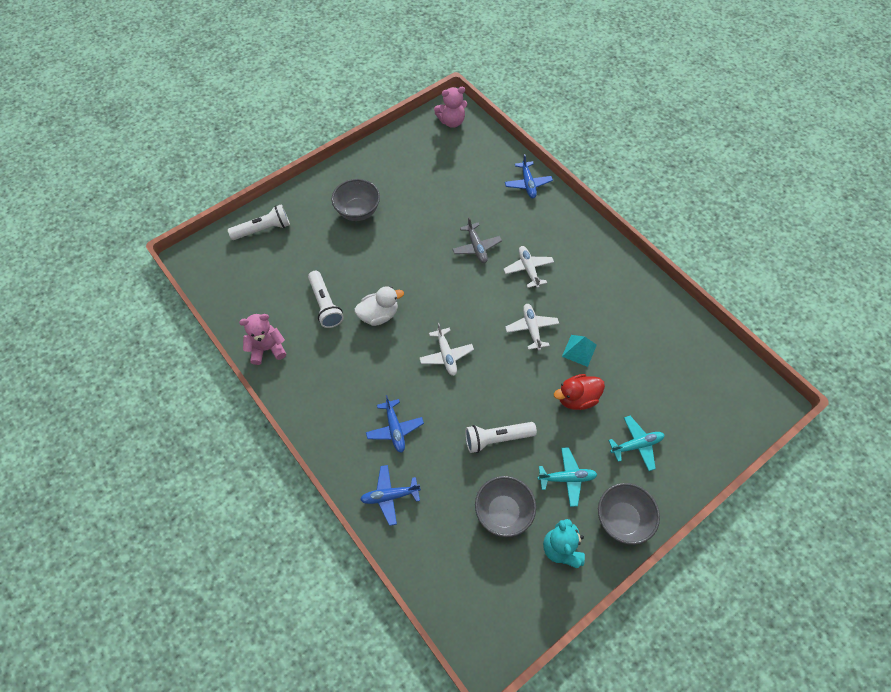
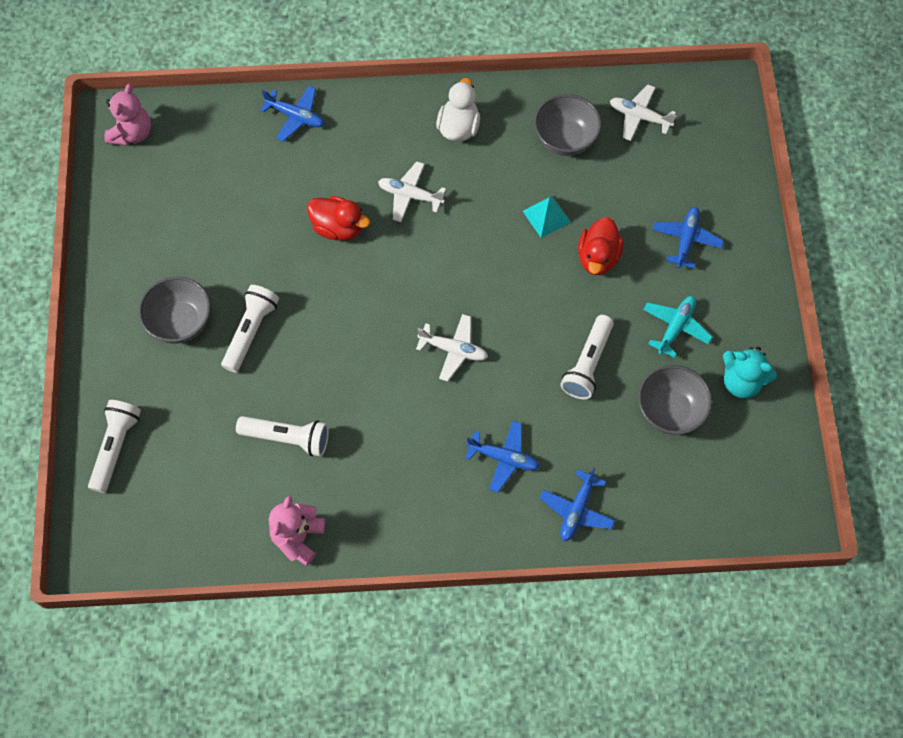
camera: 55 degrees left, 5 degrees up
white duck [354,286,404,326] -> white duck moved to [436,78,480,142]
grey plane [452,217,502,263] -> red duck [307,196,370,241]
white plane [505,304,559,351] -> white plane moved to [610,85,676,141]
grey bowl [598,483,660,545] -> grey bowl moved to [534,94,602,156]
turquoise plane [608,416,664,471] -> blue plane [652,207,724,268]
none -> white flashlight [221,285,279,373]

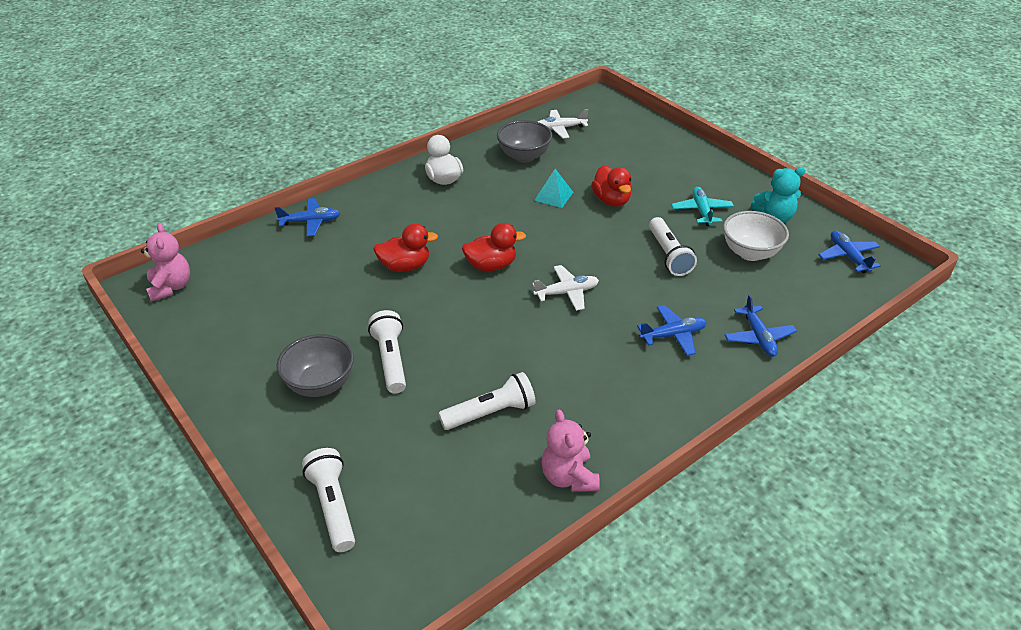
camera: 35 degrees left, 25 degrees down
white plane [378,161,446,222] -> none
grey bowl [638,365,712,435] -> white bowl [723,211,789,261]
blue plane [652,207,724,268] -> blue plane moved to [818,231,881,273]
none -> red duck [462,223,526,271]

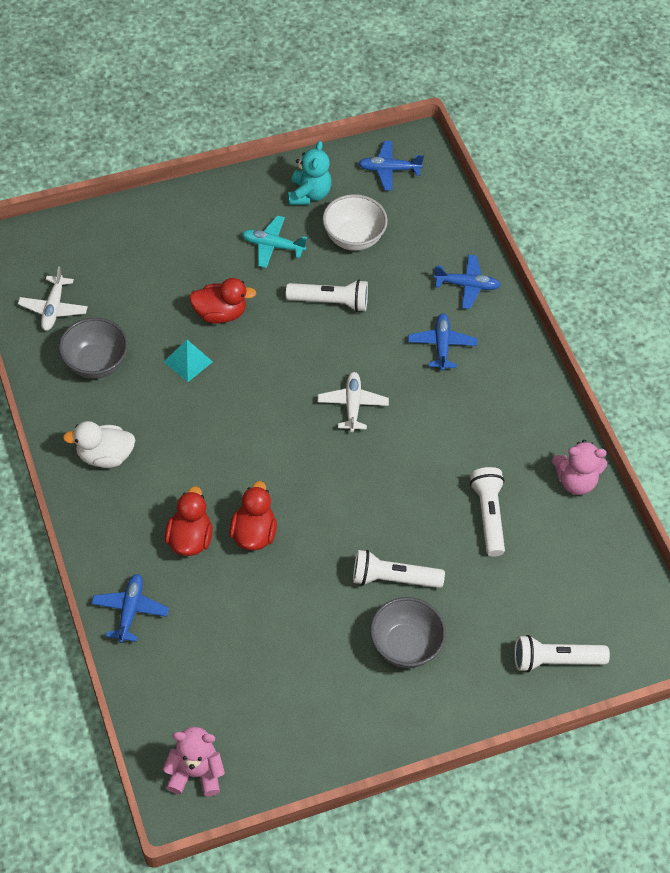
camera: 75 degrees left, 15 degrees up
red duck [462,223,526,271] -> red duck moved to [165,486,213,556]

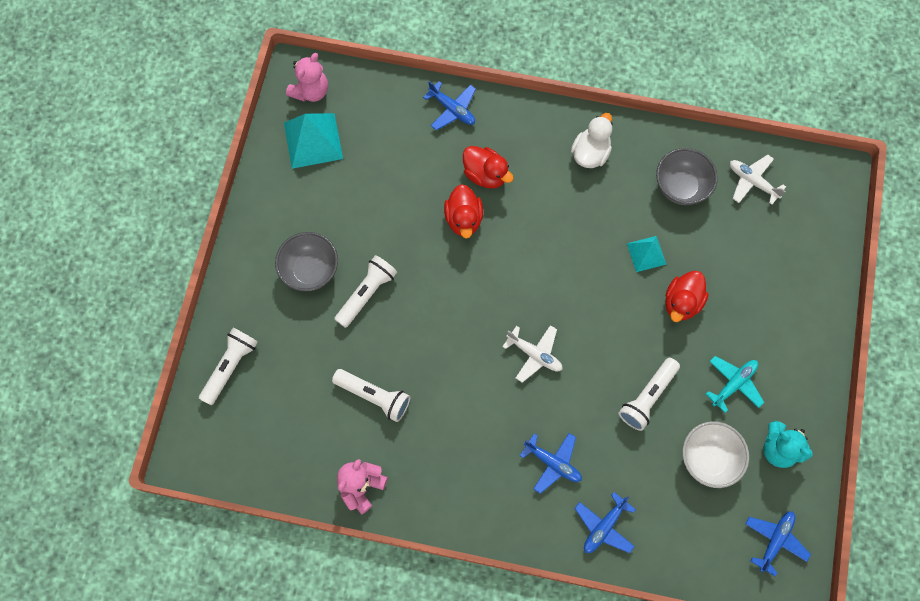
camera: 125 degrees right, 15 degrees up
red duck [229,481,277,550] -> red duck turned 45 degrees clockwise [444,184,483,239]
none -> turquoise pyramid [284,113,343,169]

